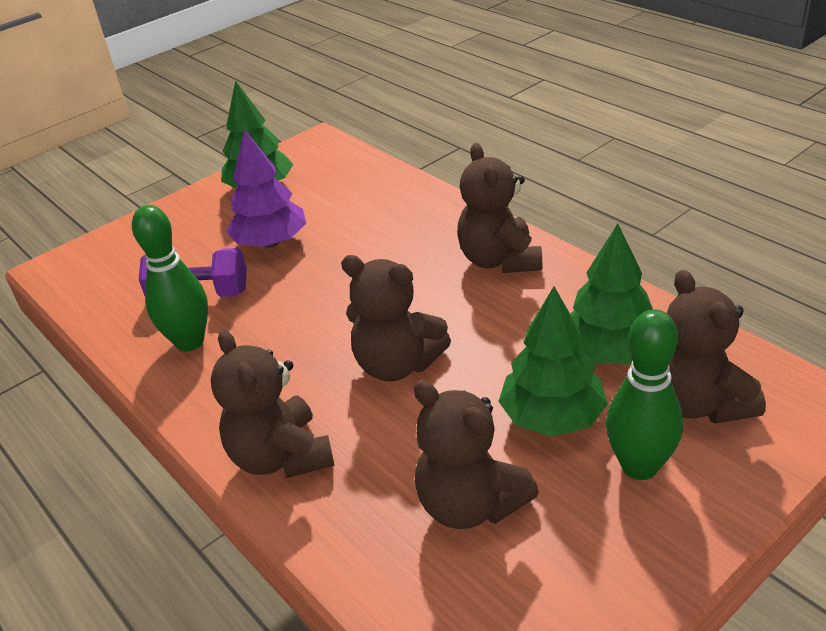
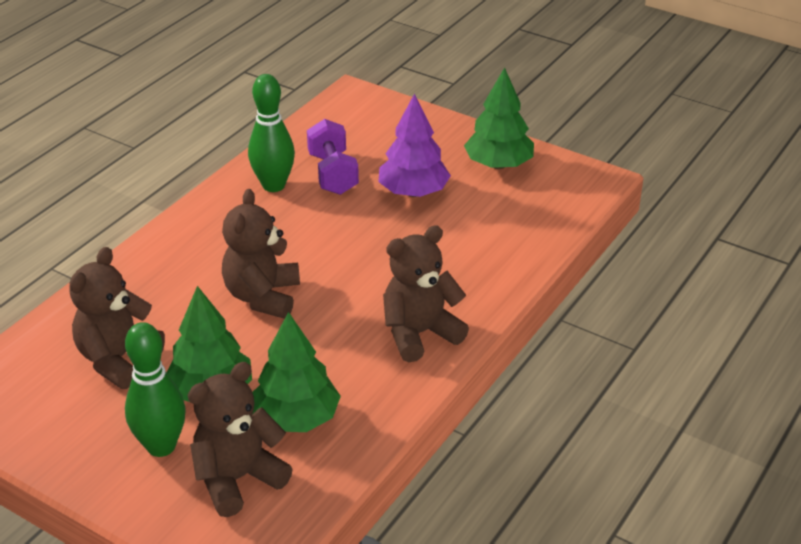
camera: 70 degrees right, 0 degrees up
brown teddy bear [211,330,335,478] -> none

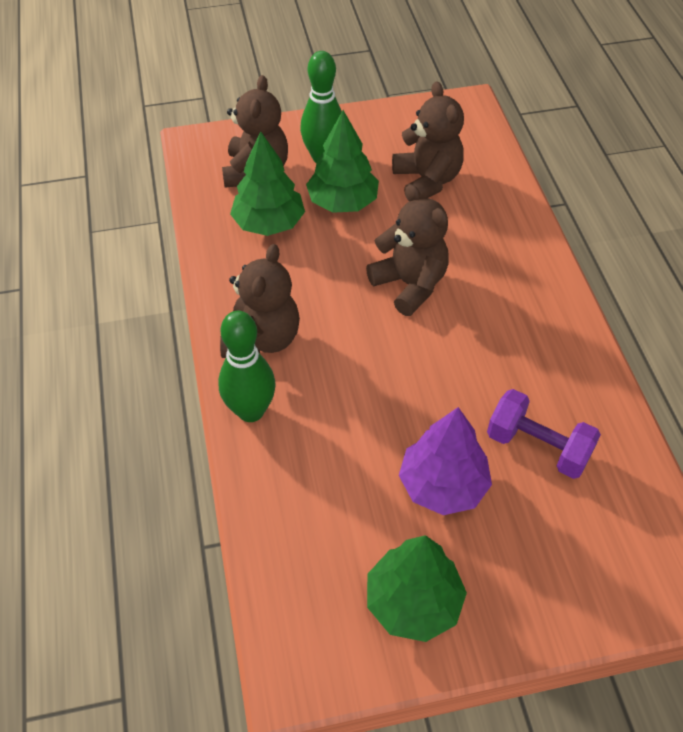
camera: 135 degrees right, 15 degrees up
green bowling pin [248,74,295,192] -> green bowling pin moved to [218,311,276,422]

